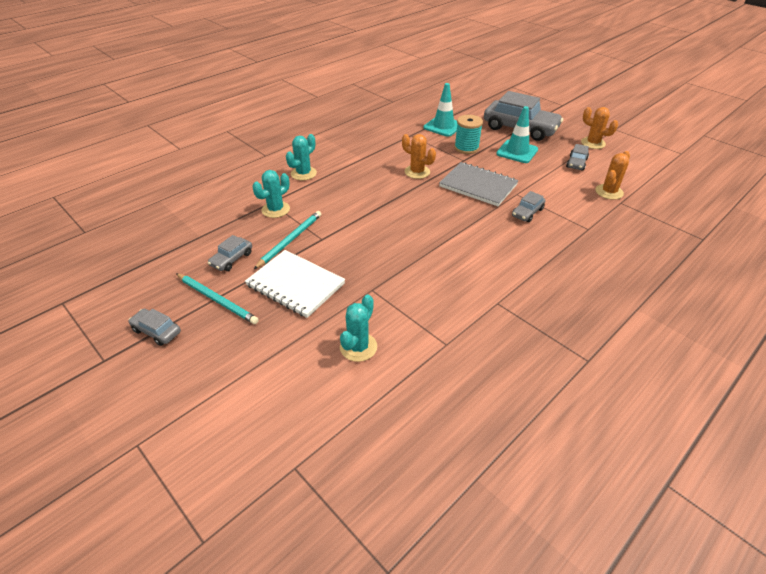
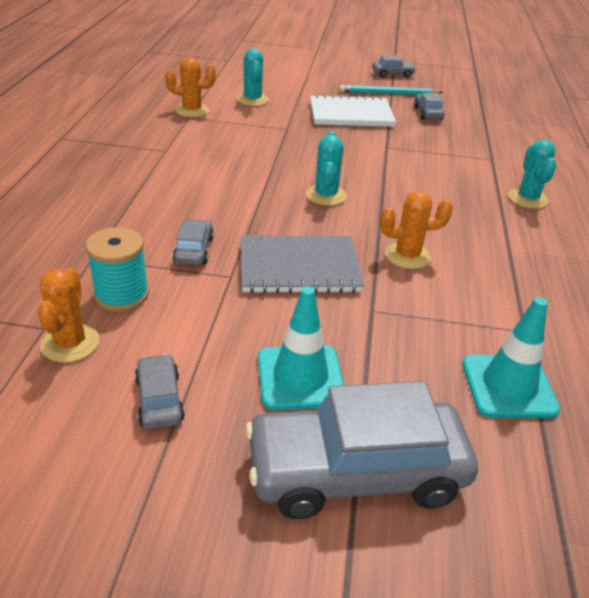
camera: 140 degrees right, 5 degrees down
turquoise cactus [252,170,290,218] -> turquoise cactus moved to [306,131,347,206]
turquoise pencil [254,211,321,269] -> none
turquoise spool [454,115,483,154] -> turquoise spool moved to [86,227,149,311]
orange cactus [581,107,618,149] -> orange cactus moved to [165,57,216,117]

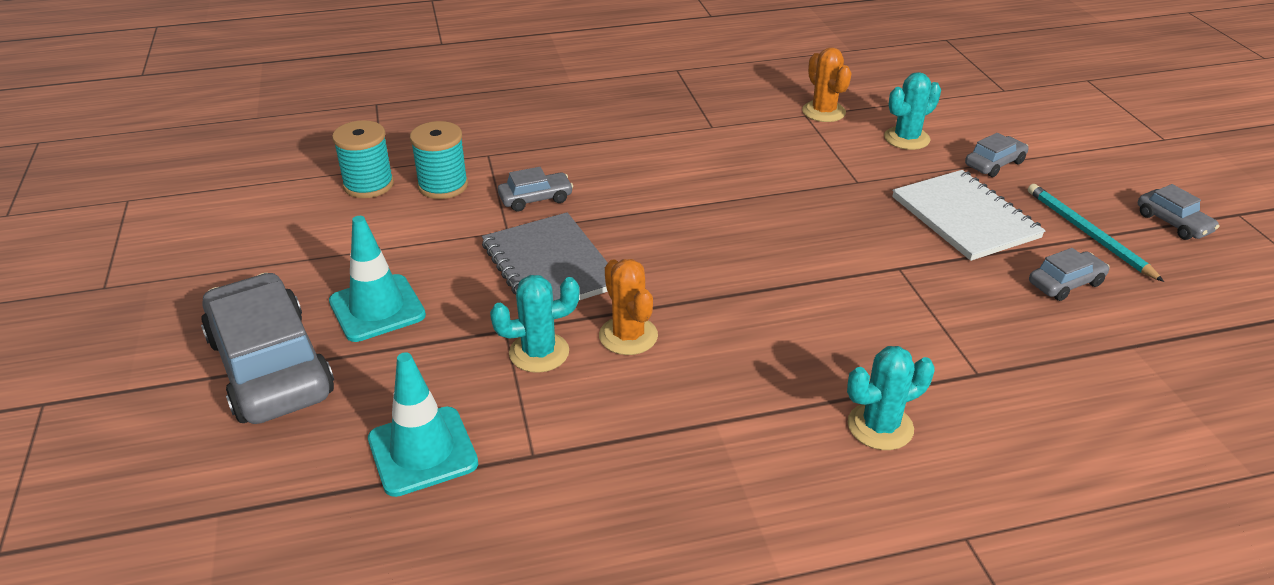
camera: 70 degrees right, 0 degrees up
orange cactus [38,268,100,363] -> turquoise spool [332,120,394,198]
grey car [135,354,185,429] -> grey car moved to [965,133,1029,177]
turquoise cactus [306,131,347,206] -> turquoise cactus moved to [490,275,579,373]

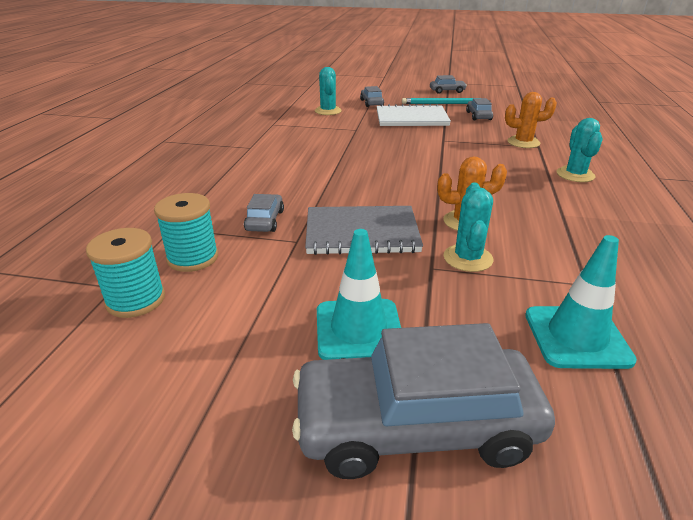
camera: 65 degrees left, 5 degrees down
orange cactus [802,47,852,122] -> orange cactus moved to [505,92,557,148]

